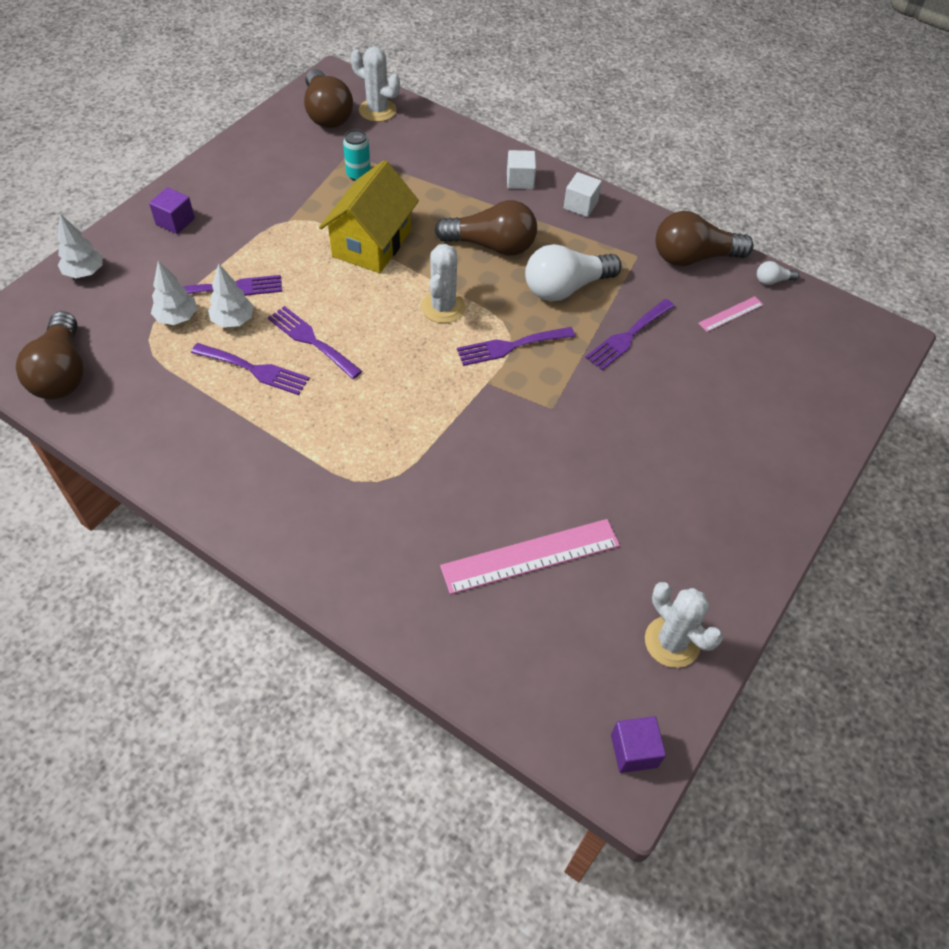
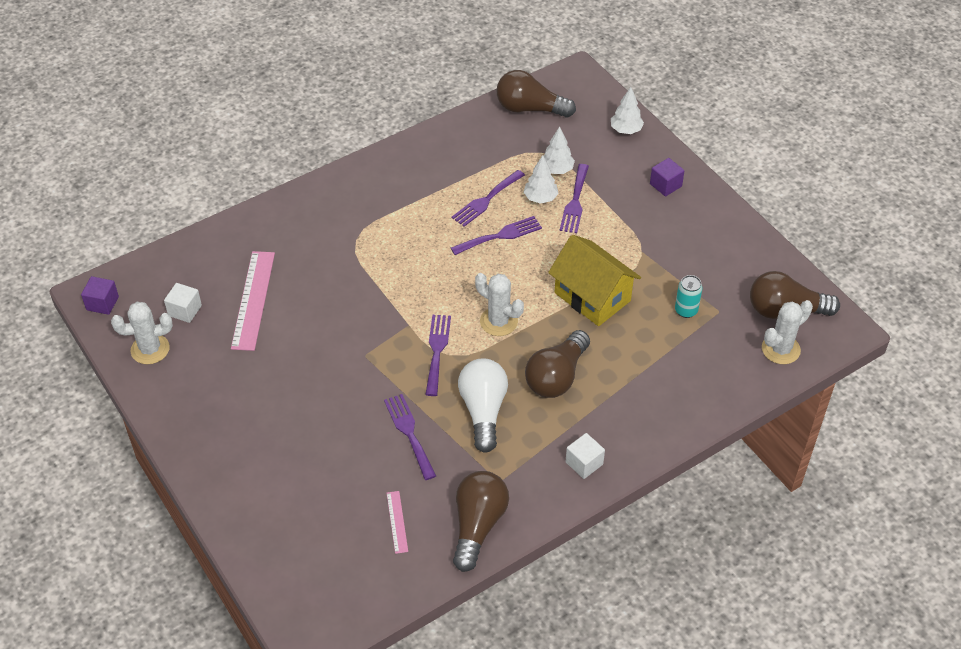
camera: 115 degrees right, 5 degrees down
white cube [507,150,536,189] -> white cube moved to [164,283,202,323]
white light bulb [757,261,799,285] -> none

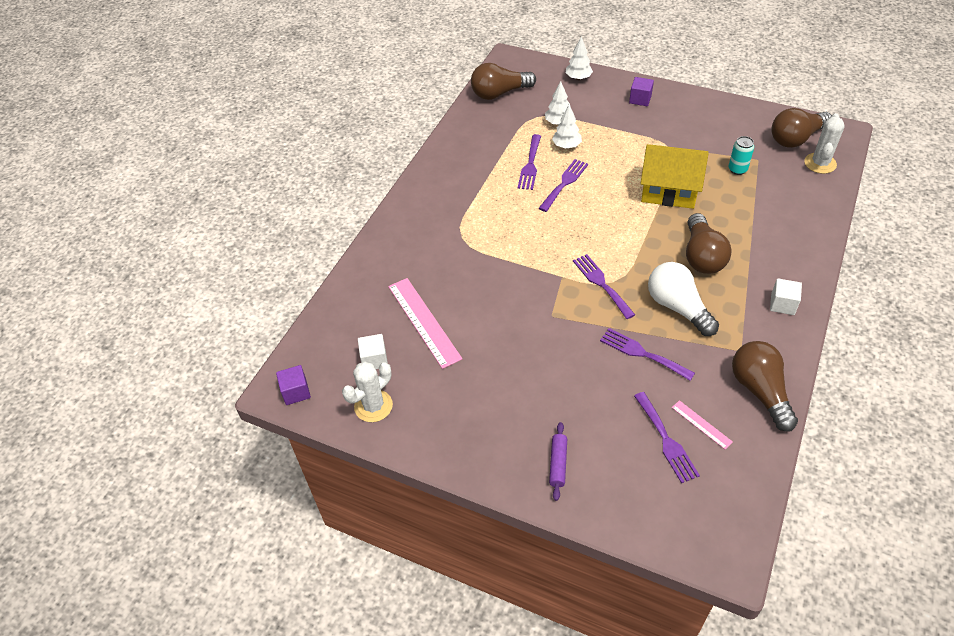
camera: 30 degrees left, 0 degrees up
white cactus [475,273,524,336] -> none
purple fork [560,164,589,233] -> purple fork moved to [634,392,700,483]
none -> purple rolling pin [549,422,567,501]

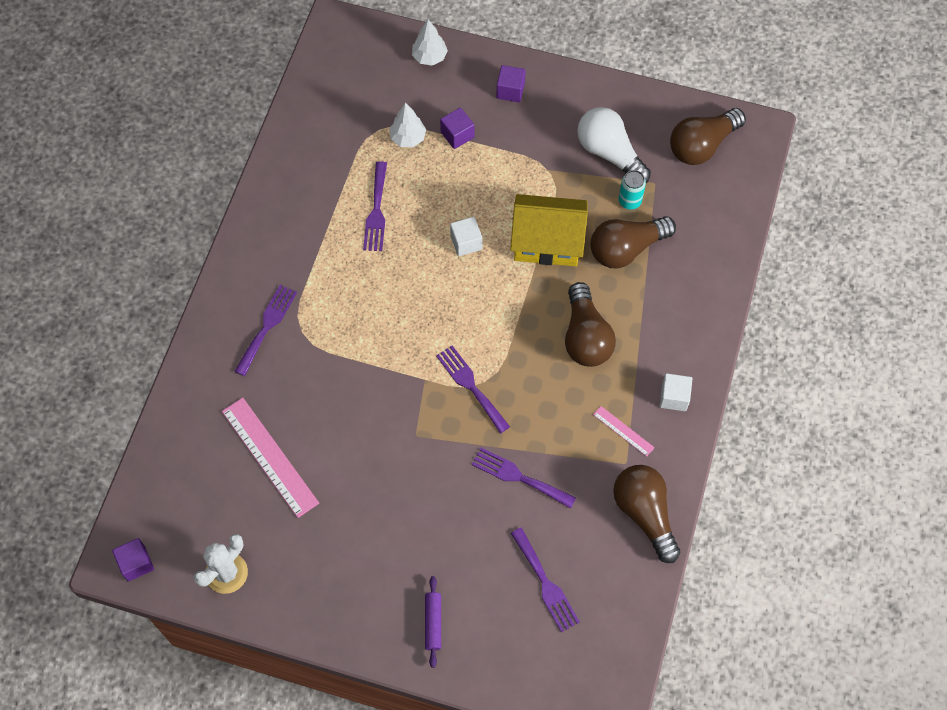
camera: 10 degrees left, 15 degrees up
white cube [358,334,388,369] -> white cube moved to [450,217,482,256]
brown light bulb [471,63,536,100] -> brown light bulb moved to [591,216,676,268]
purple fork [539,159,588,212] -> purple fork moved to [234,285,297,376]
white tree [552,104,582,149] -> none
white light bulb [648,262,719,336] -> white light bulb moved to [577,107,651,183]
pink ruler [672,400,733,449] -> pink ruler moved to [593,406,655,457]
white cactus [804,113,845,174] -> none
none -> purple cube [440,107,474,149]

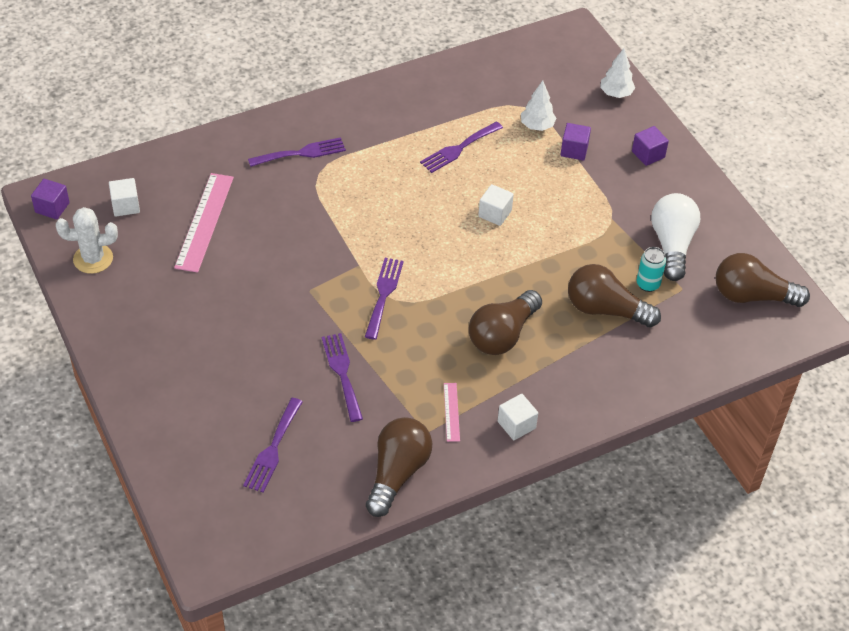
camera: 45 degrees right, 15 degrees down
purple rolling pin [425,576,441,668] -> none
yellow house [510,194,588,266] -> none
none -> white cube [109,178,140,217]

